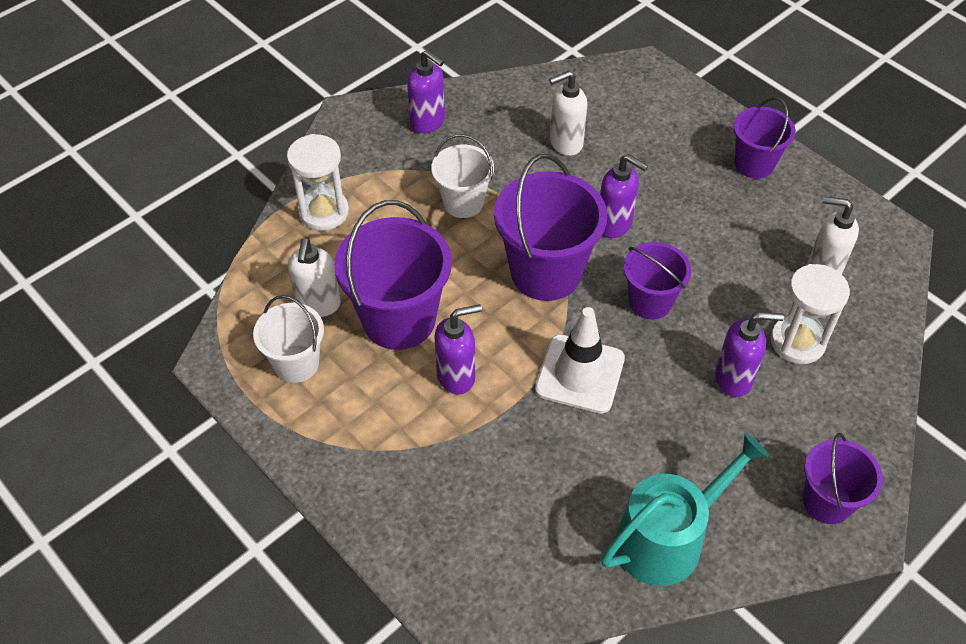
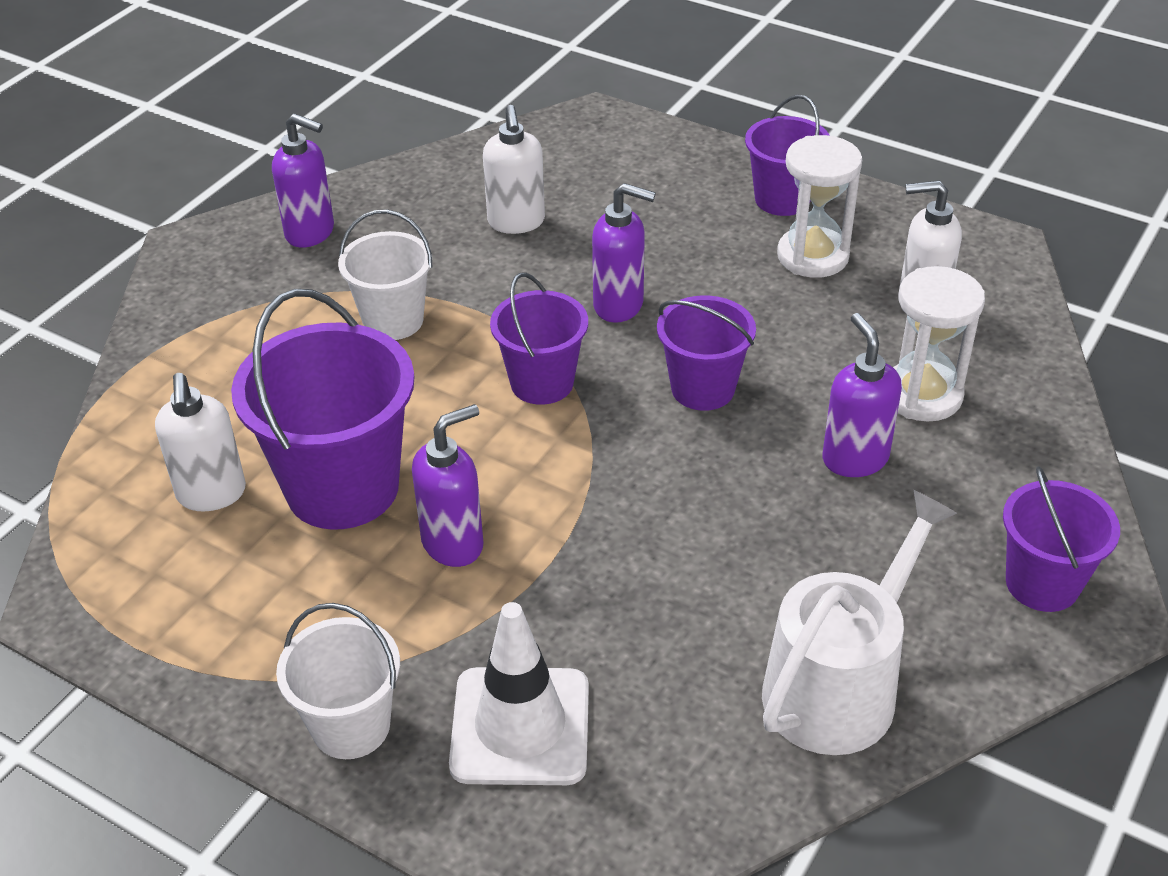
camera: 15 degrees left, 10 degrees down
white bucket [253,295,324,383] -> white bucket moved to [276,603,400,759]
white hourglass [287,134,349,231] -> white hourglass moved to [777,135,862,278]
purple bucket [494,154,607,301] -> purple bucket [490,273,588,405], size x0.60
white traffic cone [535,307,625,414] -> white traffic cone moved to [449,602,589,785]
white soap dispenser [549,71,587,156] -> white soap dispenser turned 60 degrees counterclockwise [483,105,545,234]
turquoise watering can [601,433,769,586] -> white watering can [762,490,957,755]
purple soap dispenser [715,312,784,397] -> purple soap dispenser turned 90 degrees counterclockwise [822,313,902,477]

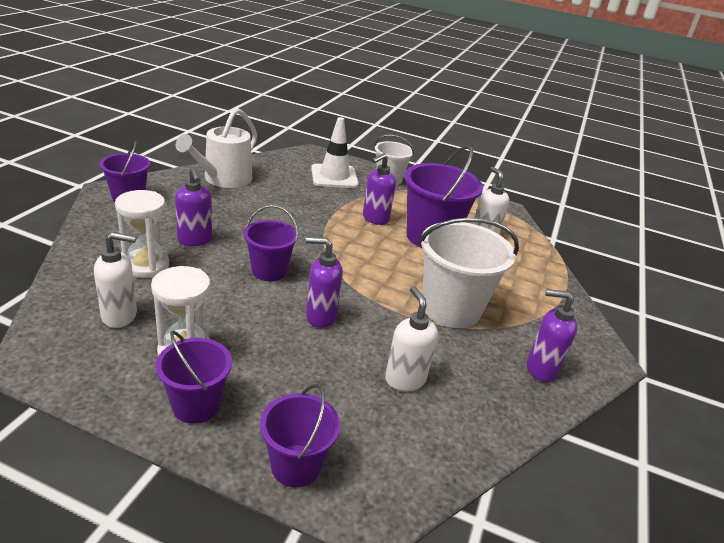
camera: 165 degrees right, 10 degrees down
white bucket [338,210,433,340] -> white bucket [419,218,519,328], size x1.67
purple bucket [490,273,588,405] -> purple bucket moved to [260,384,340,487]

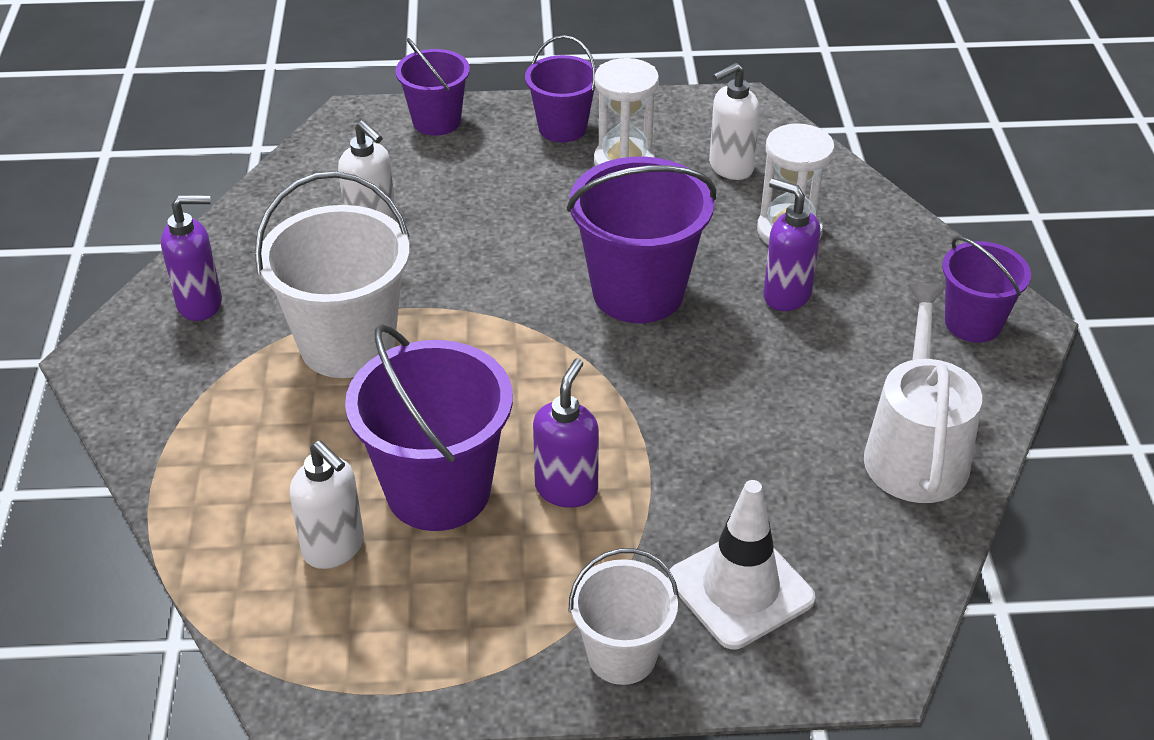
camera: 160 degrees right, 10 degrees up
purple bucket [244,205,298,281] -> purple bucket [567,157,716,323], size x1.67
purple soap dispenser [306,237,343,328] -> none

